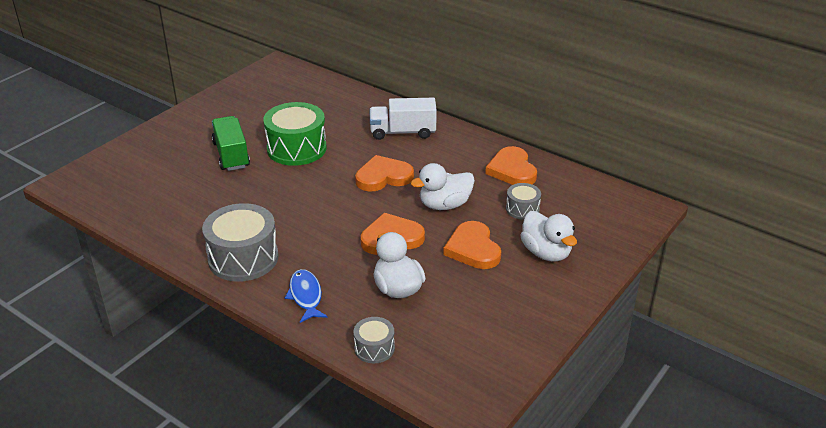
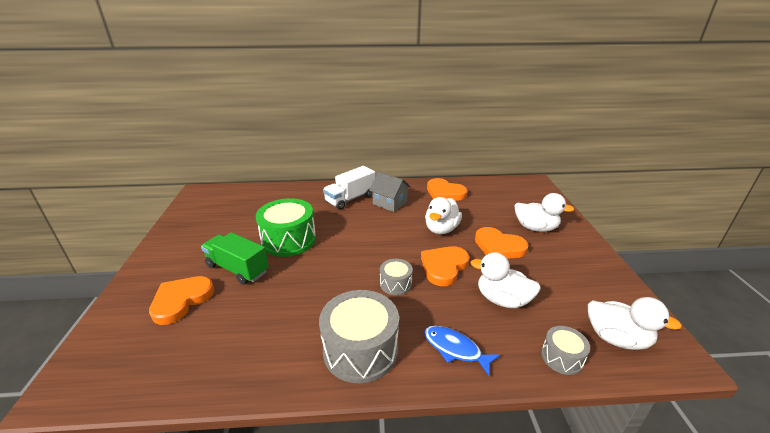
camera: 40 degrees left, 5 degrees down
orange heart [355,155,414,192] -> orange heart moved to [149,276,214,325]
grey drum [506,183,541,220] -> grey drum moved to [380,259,413,295]
none -> grey house [369,172,411,212]
none -> white duck [588,297,682,350]

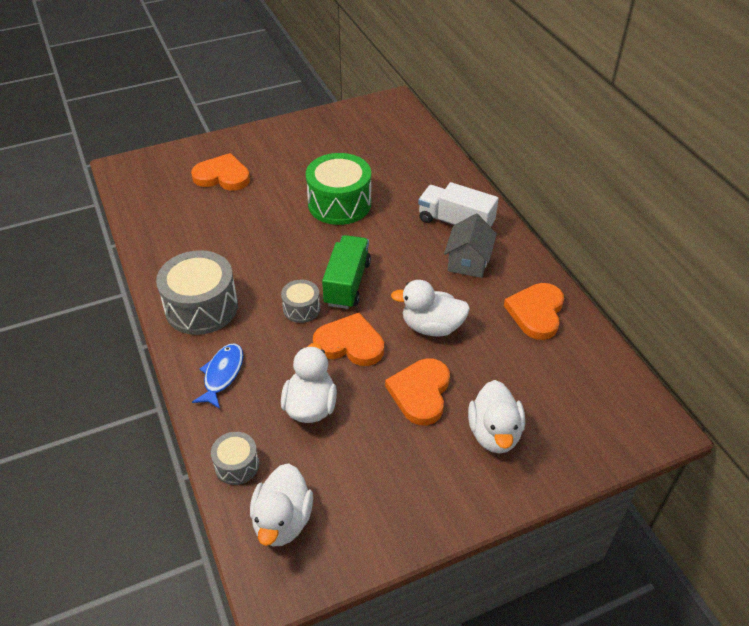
camera: 70 degrees right, 15 degrees up
green truck [201,232,269,285] -> green truck moved to [322,235,371,309]

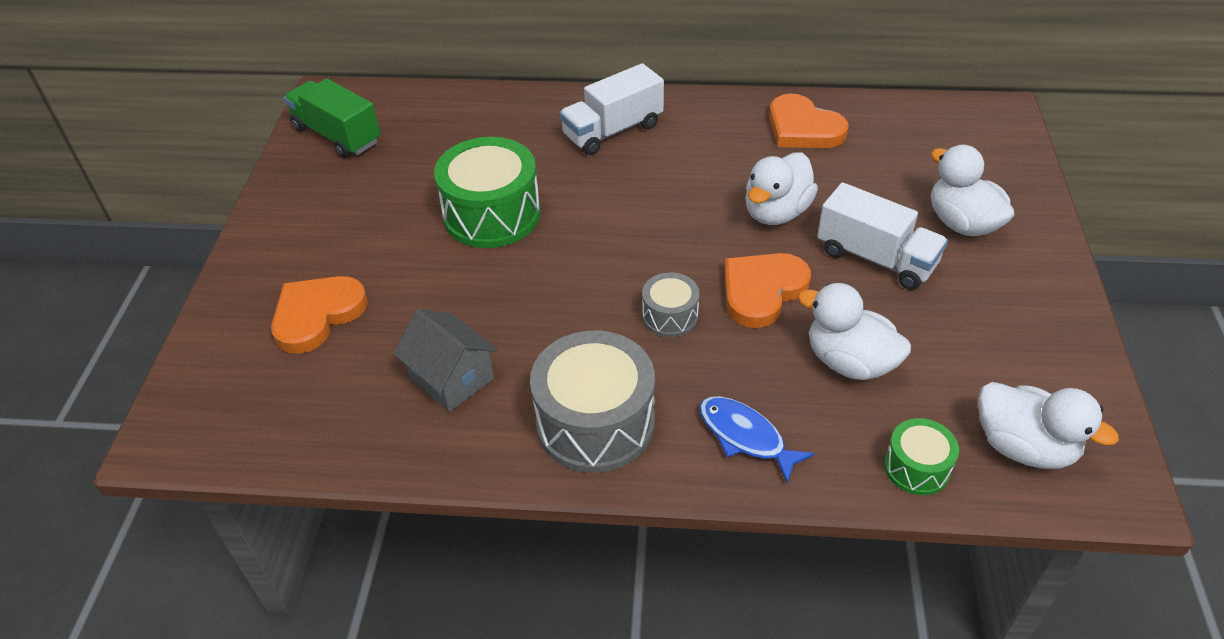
camera: 60 degrees left, 0 degrees up
grey drum [211,432,259,485] -> green drum [884,418,959,495]
green truck [322,235,371,309] -> green truck moved to [284,78,380,158]
orange heart [385,358,450,426] -> white truck [817,182,948,290]
grey house [444,214,497,278] -> grey house moved to [393,309,498,412]
white duck [468,380,525,454] -> white duck turned 150 degrees counterclockwise [931,145,1015,236]

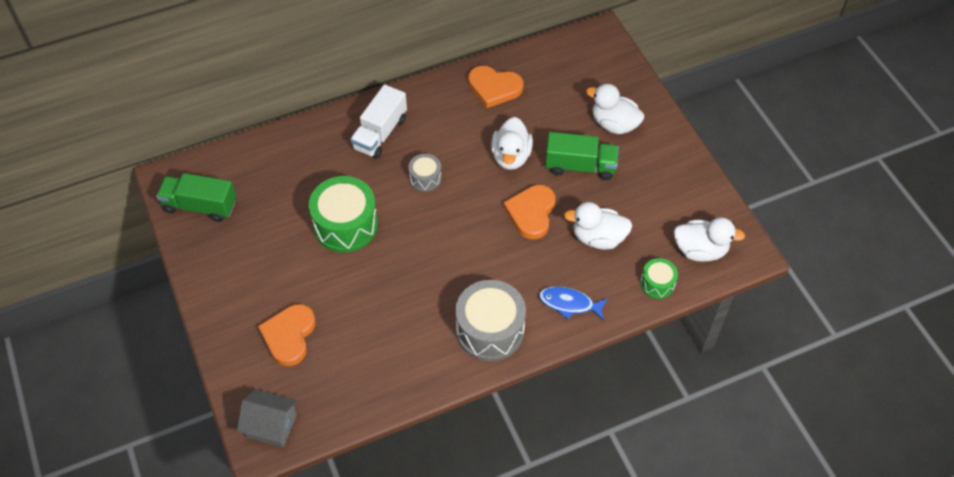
camera: 30 degrees left, 10 degrees up
grey house [393,309,498,412] -> grey house moved to [237,389,297,448]
grey drum [642,272,699,337] -> grey drum moved to [408,154,442,192]
white truck [817,182,948,290] -> green truck [545,132,619,180]

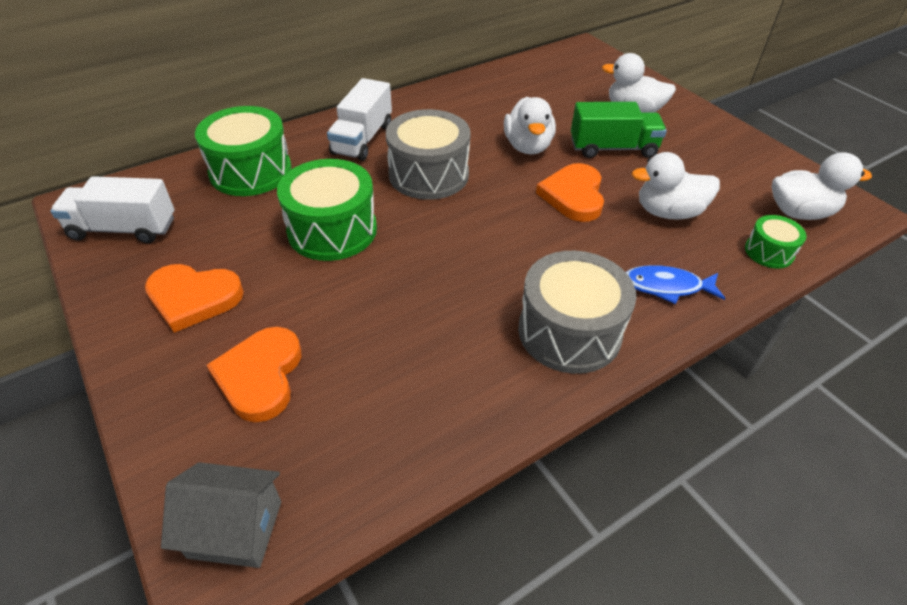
camera: 10 degrees left, 10 degrees down
green truck [156,173,236,222] -> white truck [50,176,174,244]
grey drum [408,154,442,192] -> grey drum [386,109,470,200], size x1.94
orange heart [468,66,524,108] -> orange heart moved to [145,264,244,333]
none -> green drum [195,106,292,196]

